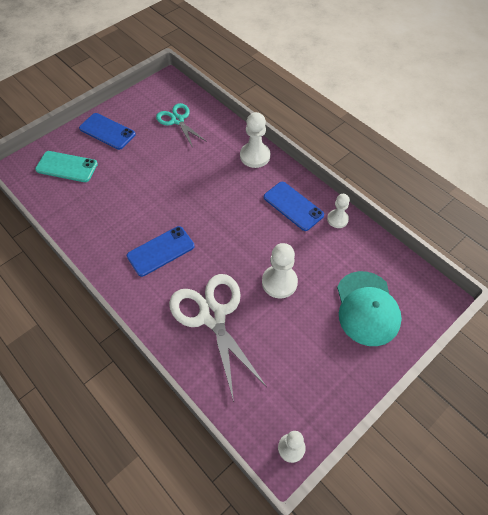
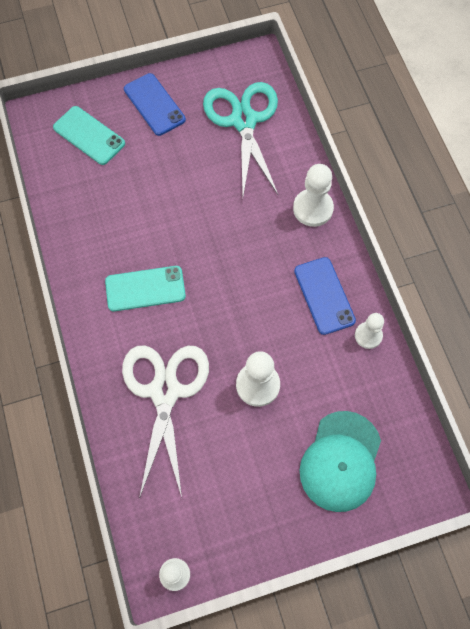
camera: 25 degrees right, 10 degrees up
blue phone [127,226,195,277] -> turquoise phone [105,266,186,311]
turquoise scissors [156,103,207,148] -> turquoise scissors [203,82,278,196], size x1.64

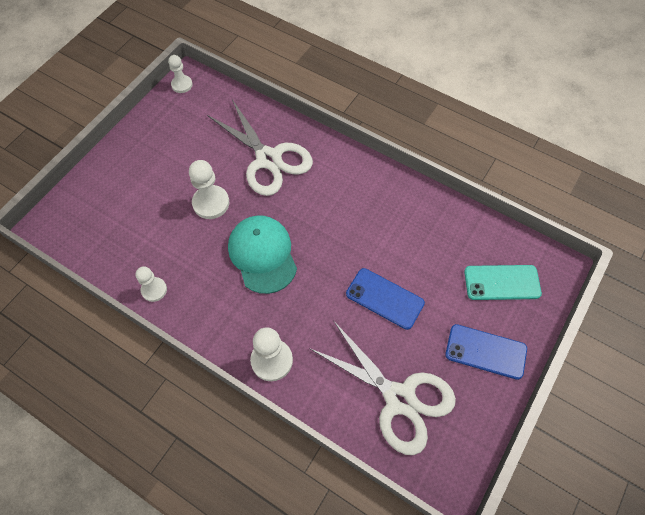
camera: 140 degrees right, 5 degrees down
turquoise phone [105,266,186,311] -> none
turquoise scissors [203,82,278,196] -> white scissors [309,320,456,455]
blue phone [294,257,356,335] -> blue phone moved to [346,268,425,330]
turquoise cap [300,411,381,512] -> turquoise cap moved to [228,216,297,294]

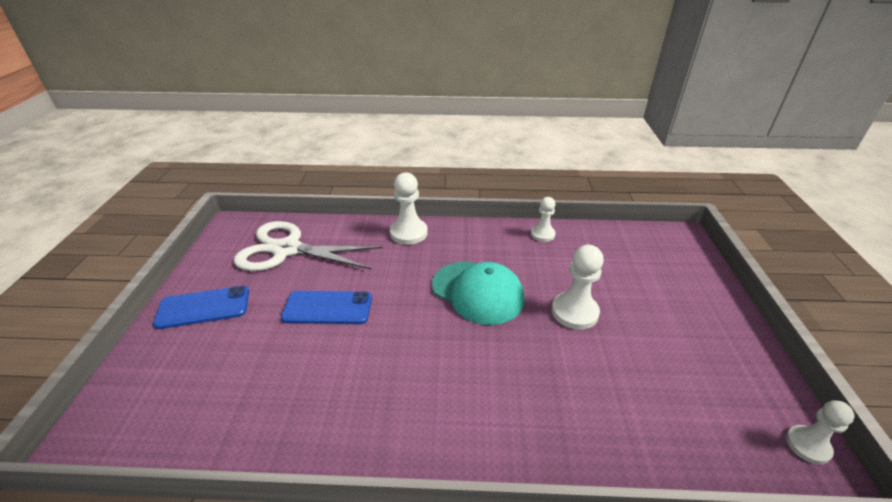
camera: 150 degrees right, 25 degrees down
white scissors [207,99,313,196] -> none
turquoise phone [464,265,542,300] -> none

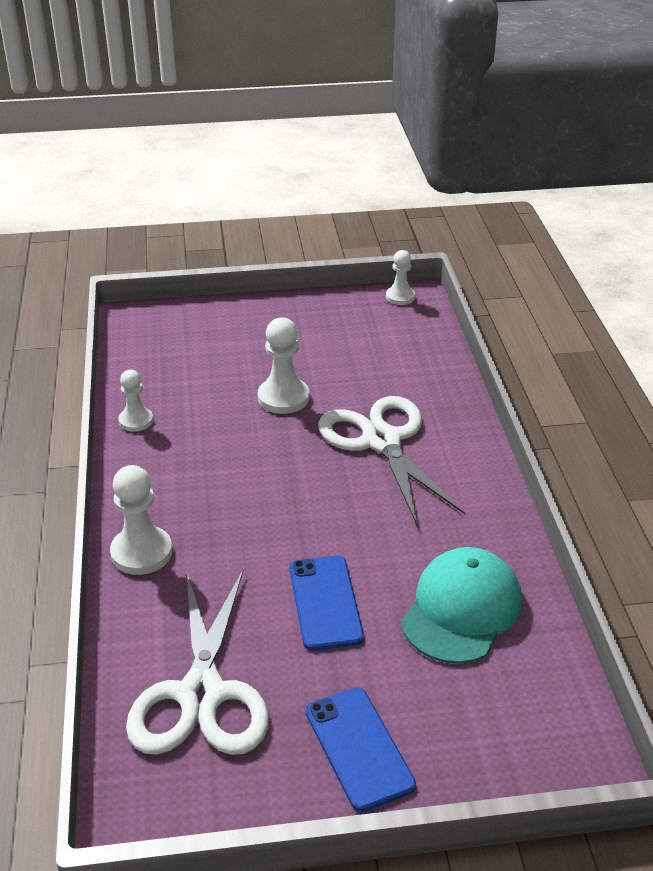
camera: 100 degrees left, 0 degrees up
turquoise cap [432,262,525,325] -> turquoise cap moved to [401,547,522,664]
none -> white scissors [318,396,466,526]

